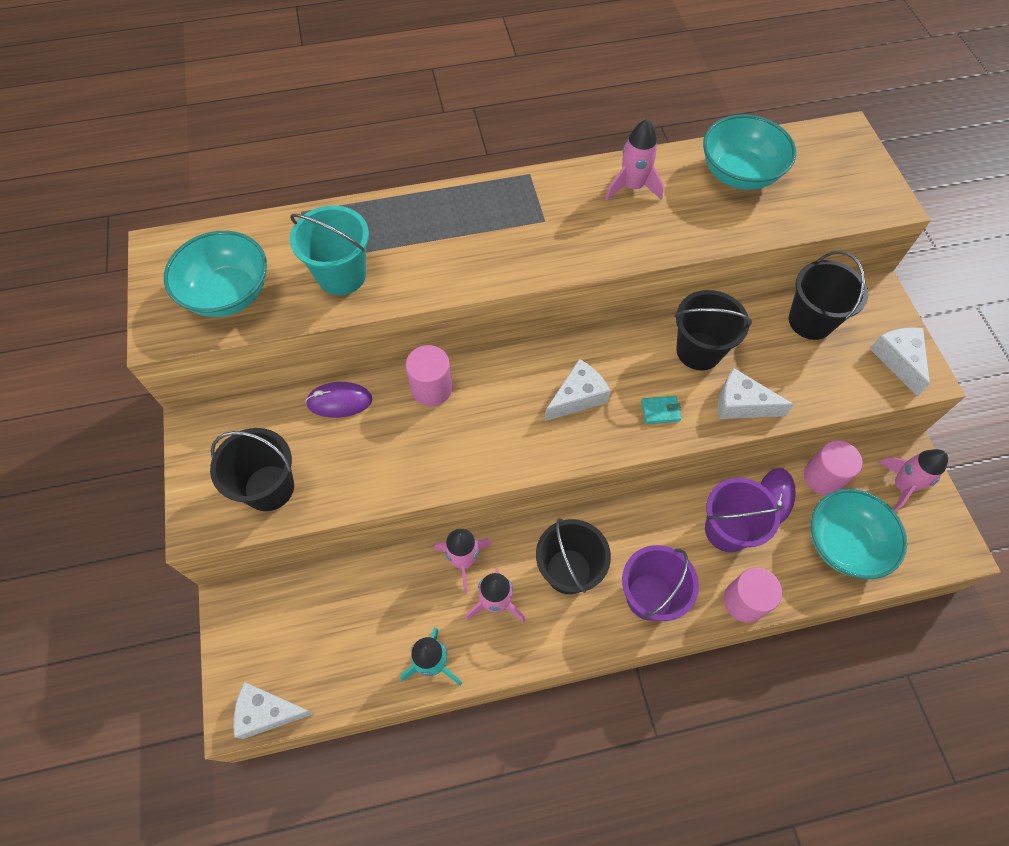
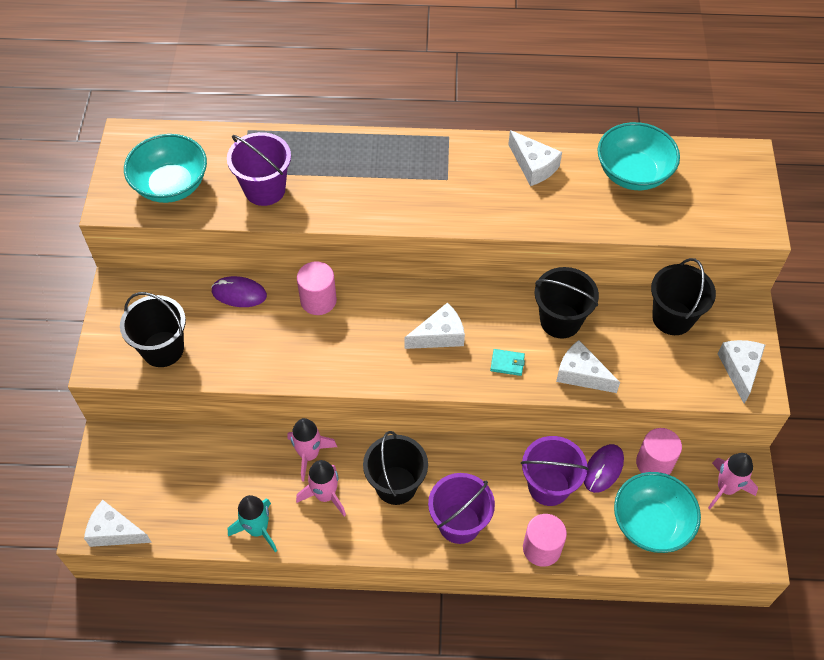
camera: 15 degrees right, 5 degrees down
turquoise bucket [290,205,369,295] -> purple bucket [227,132,291,206]
pink rocket [605,119,664,200] -> white cheese [508,130,562,186]

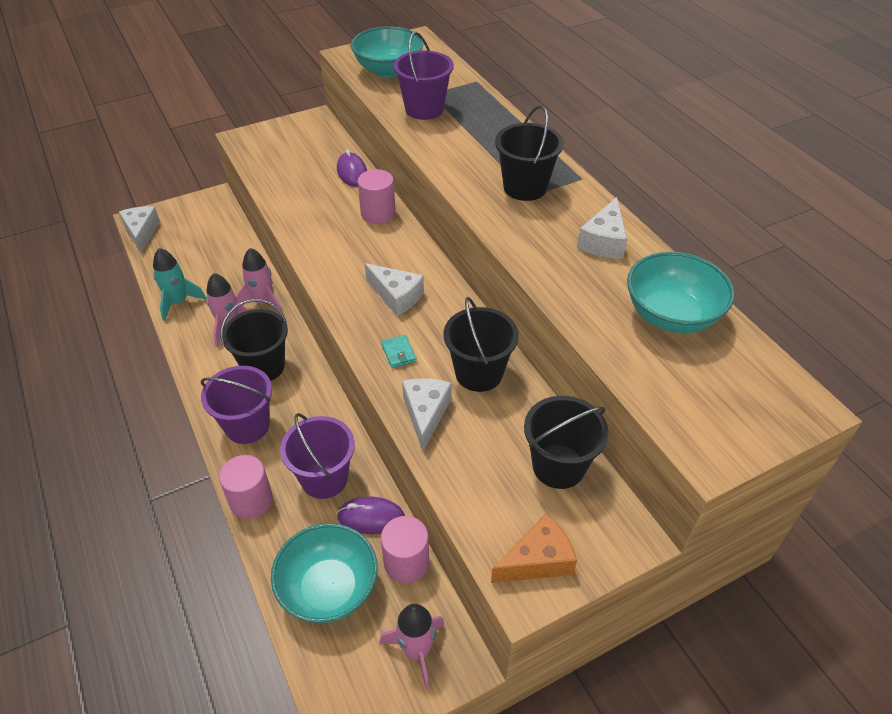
camera: 60 degrees right, 10 degrees down
black bucket [120,292,186,367] -> black bucket moved to [495,105,564,201]
white cheese [718,340,765,404] -> orange cheese [491,514,577,583]

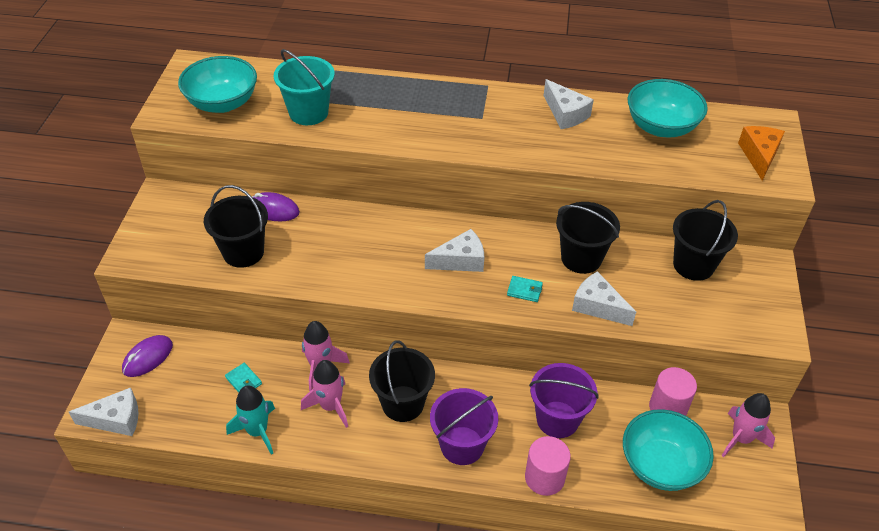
camera: 55 degrees left, 0 degrees up
white cheese [119,206,160,253] -> white cheese turned 150 degrees clockwise [69,387,138,436]
purple mouse [337,497,405,534] -> purple mouse moved to [122,335,173,377]
pink cylinder [358,169,396,224] -> none
purple bucket [393,32,454,120] -> turquoise bucket [274,49,335,125]
orange cheese [491,514,577,583] -> orange cheese moved to [738,126,785,181]
black bucket [495,105,564,201] -> black bucket moved to [204,185,268,268]
none -> turquoise wallet [225,363,262,393]

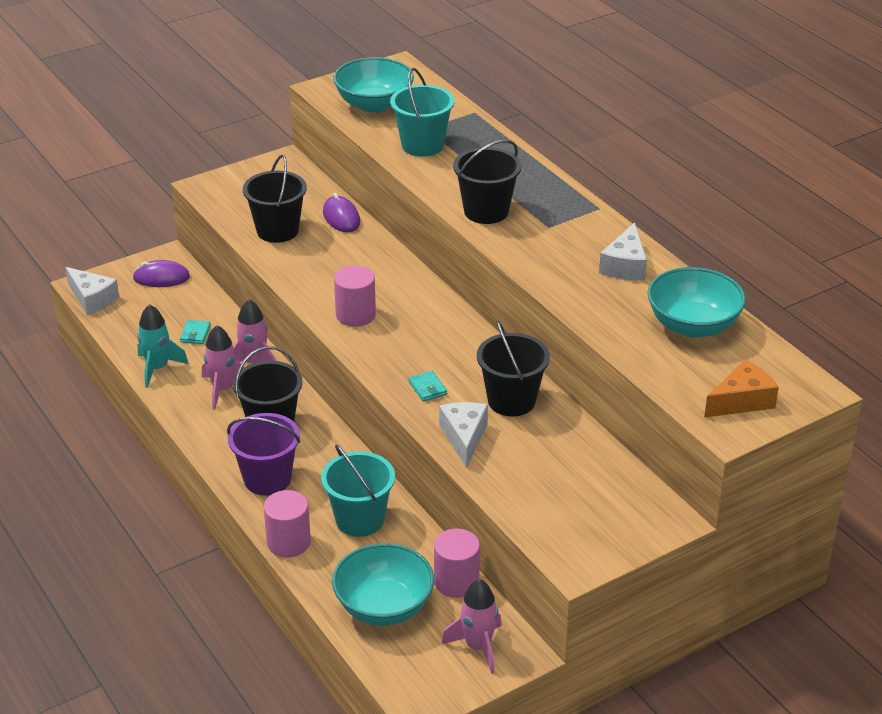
camera: 50 degrees right, 10 degrees down
white cheese [425,229,484,272] -> none
purple bucket [529,363,599,438] -> turquoise bucket [321,444,395,537]
black bucket [673,200,738,281] -> black bucket moved to [453,140,521,224]
none -> pink cylinder [334,265,376,327]

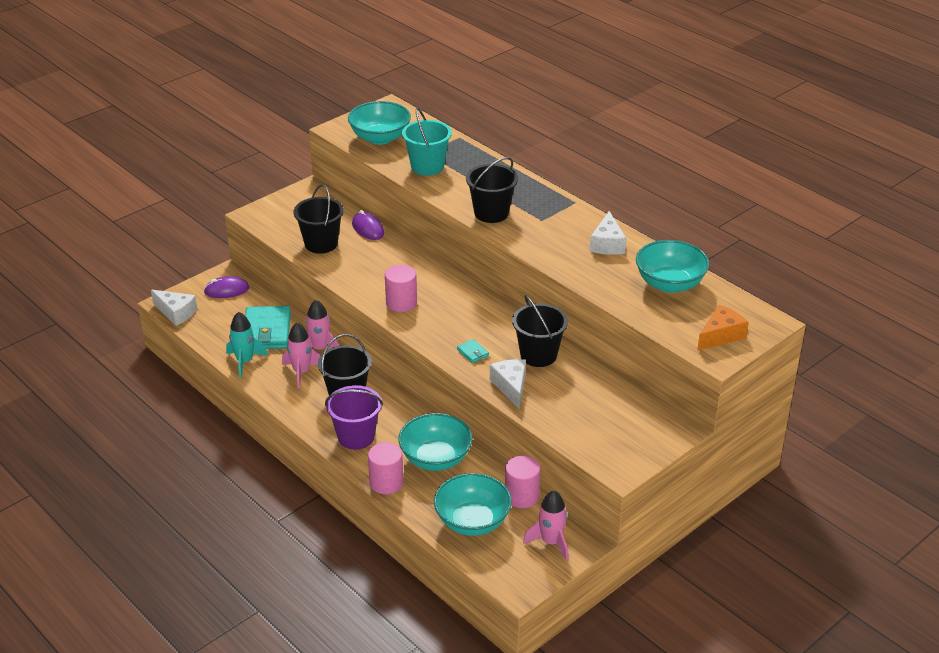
camera: 10 degrees left, 0 degrees up
turquoise wallet [180,320,211,344] -> turquoise wallet [245,306,291,349], size x2.34
turquoise bucket [321,444,395,537] -> turquoise bowl [398,413,473,471]

